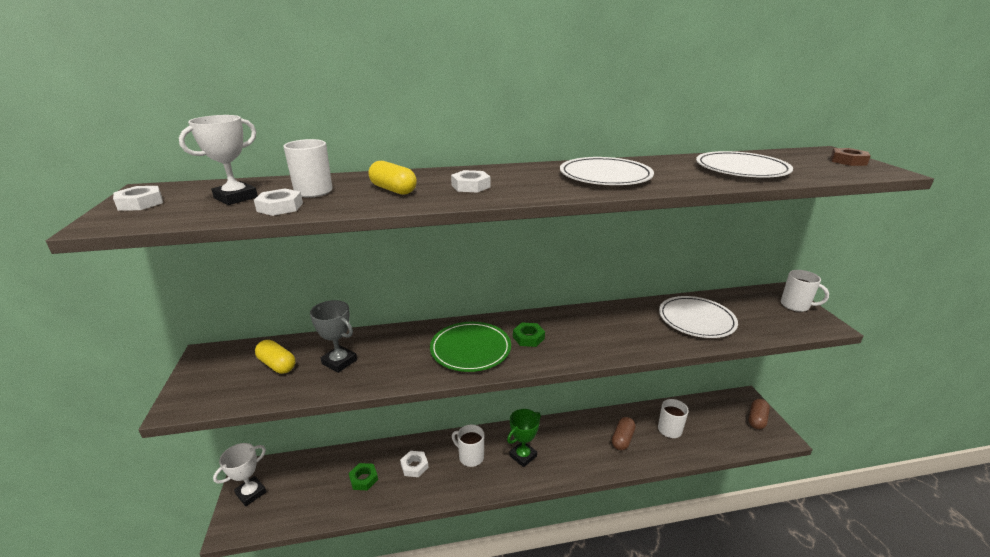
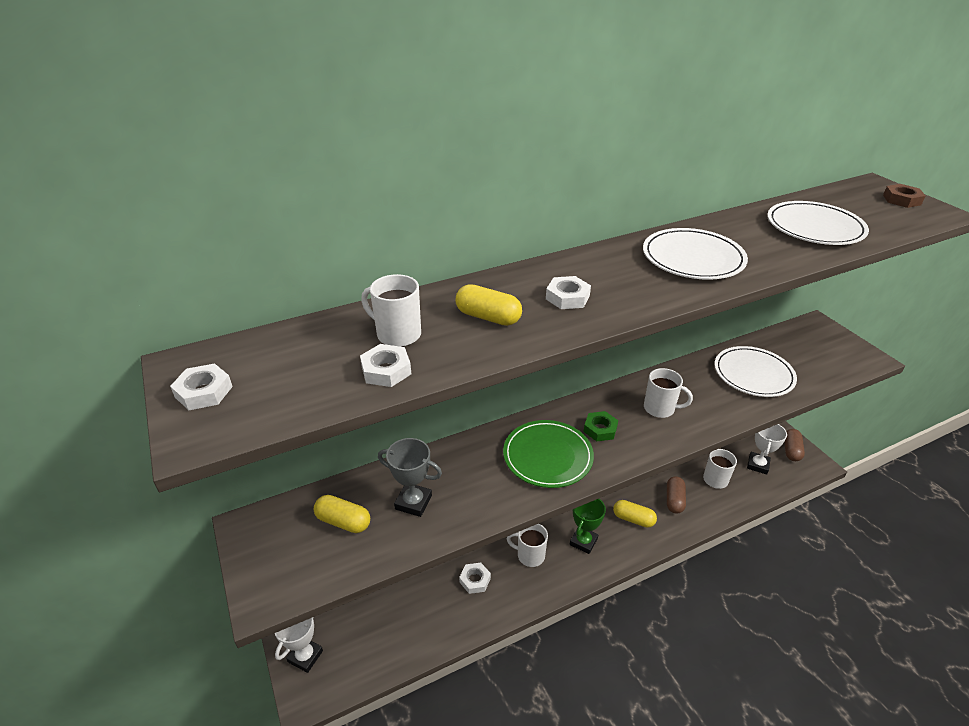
camera: 15 degrees left, 10 degrees up
white trophy [179,115,258,205] -> white trophy moved to [747,424,787,475]
green nut [349,463,378,490] -> none
white mug [781,270,829,312] -> white mug moved to [644,368,693,418]
none -> yellow capsule [613,500,657,528]

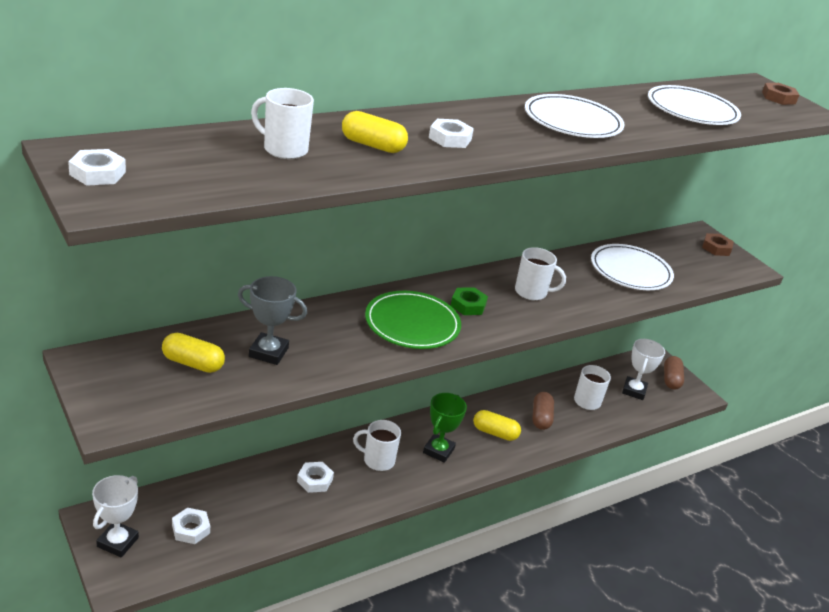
camera: 10 degrees left, 5 degrees down
white nut [360,344,411,387] -> white nut moved to [172,508,210,544]
none -> brown nut [702,233,734,256]

